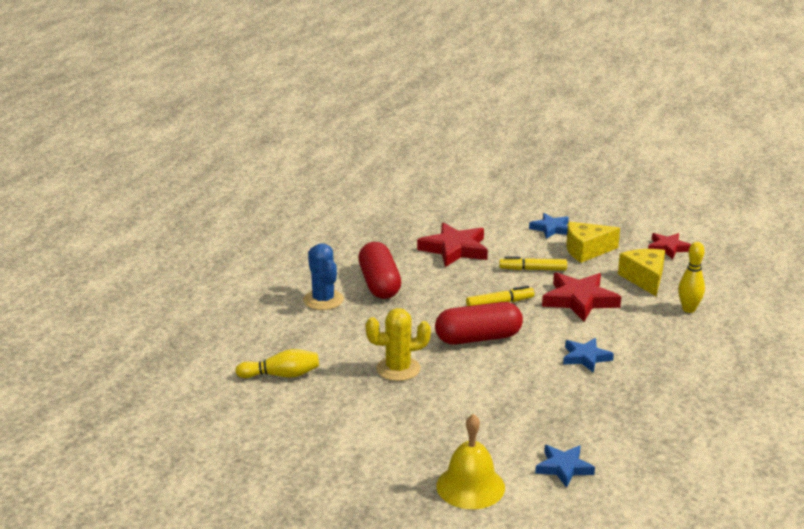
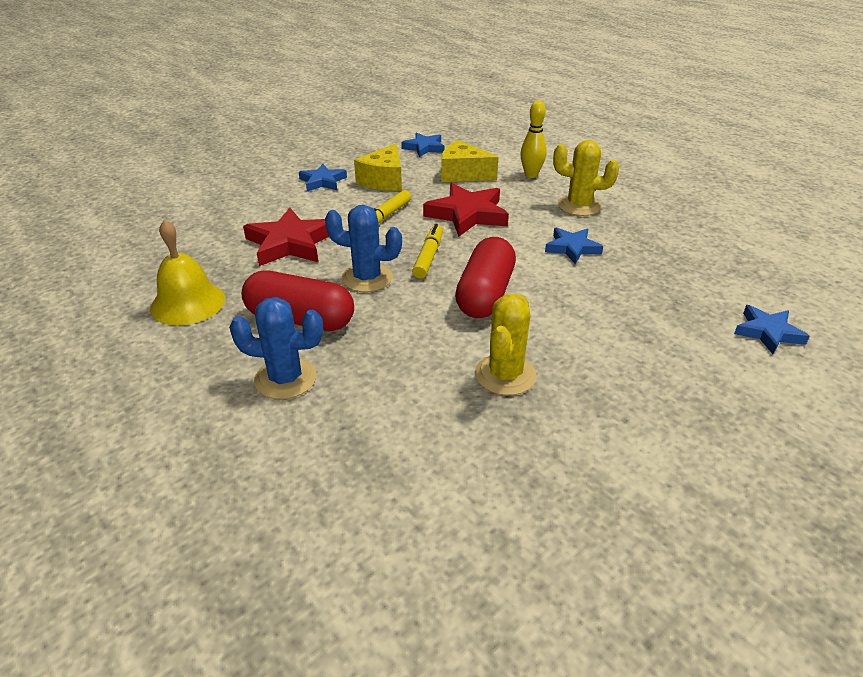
camera: 60 degrees left, 10 degrees up
yellow bowling pin [235,349,319,378] -> none
yellow bell [436,414,505,509] -> yellow bell moved to [150,220,225,326]
red star [648,233,691,259] -> blue star [401,132,444,157]
none -> blue cactus [325,205,402,292]
none -> yellow cactus [553,140,619,216]

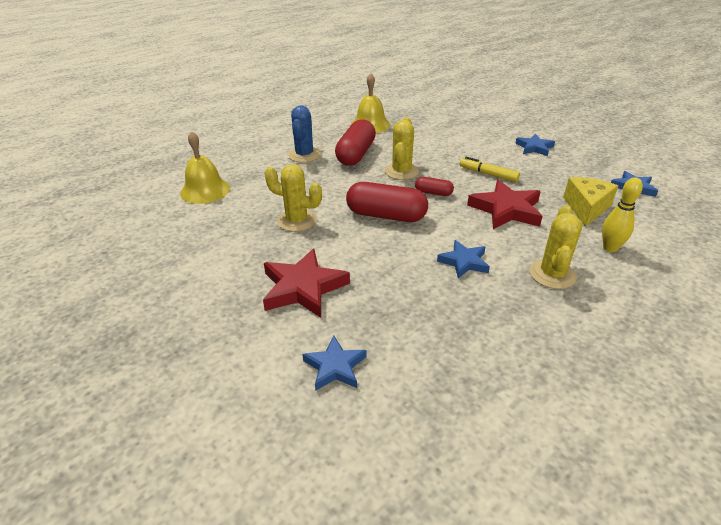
camera: 90 degrees right, 0 degrees up
red star [243,208,329,266] -> red star moved to [263,249,350,318]
blue cactus [325,205,402,292] -> yellow cactus [385,117,419,180]
yellow cheese [354,143,402,191] -> none
yellow marker [412,224,443,278] -> red capsule [415,177,454,196]
none -> yellow bell [180,131,230,204]

